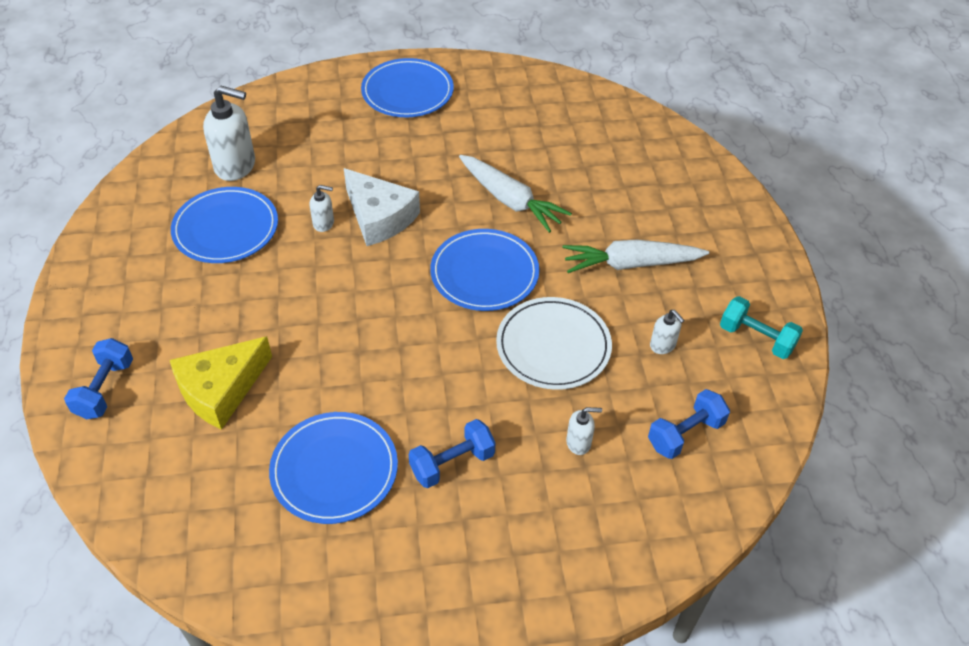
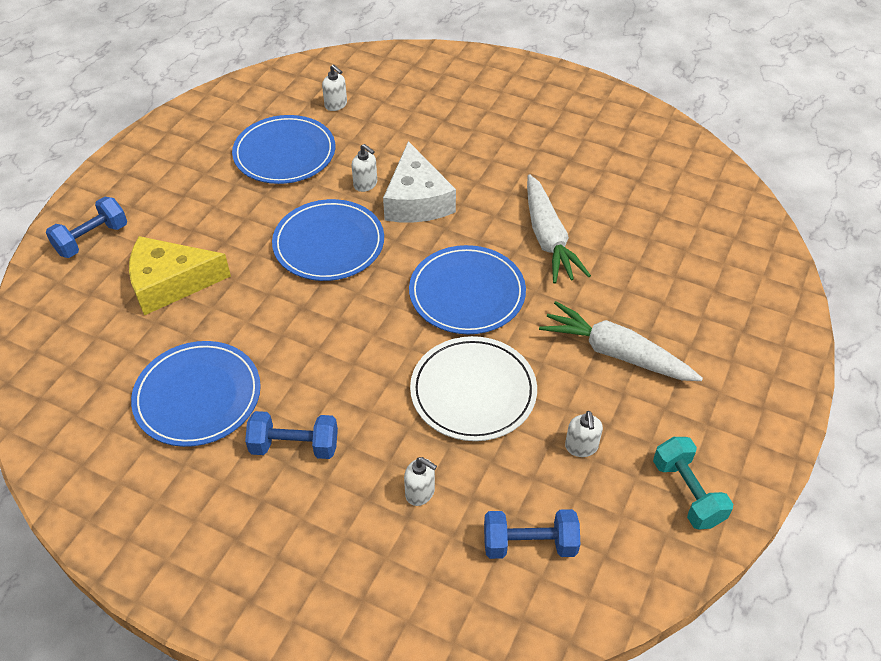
camera: 35 degrees right, 0 degrees up
white soap dispenser [203,86,255,181] -> white soap dispenser [322,64,347,111], size x0.50
blue plate [361,58,454,117] -> blue plate moved to [272,199,384,281]

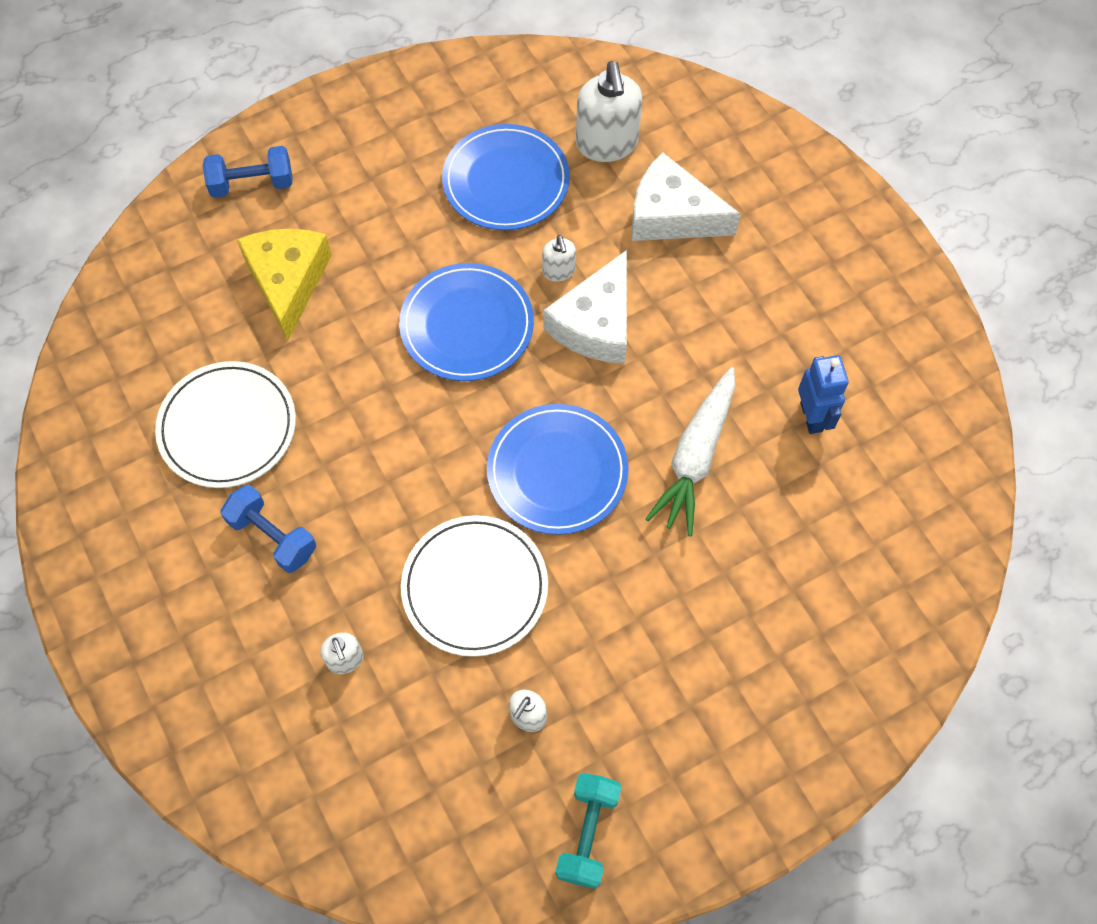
camera: 35 degrees right, 15 degrees up
yellow cheese [129,236,231,316] -> yellow cheese turned 60 degrees clockwise [237,229,332,341]
blue plate [131,341,261,447] -> white plate [155,361,296,488]
white soap dispenser [322,64,347,111] -> white soap dispenser [576,61,642,162], size x1.98
blue dumbbell [484,509,580,559] -> none
white carrot [539,301,703,381] -> none
none -> white cheese [632,152,741,241]
none -> blue robot [798,355,849,434]

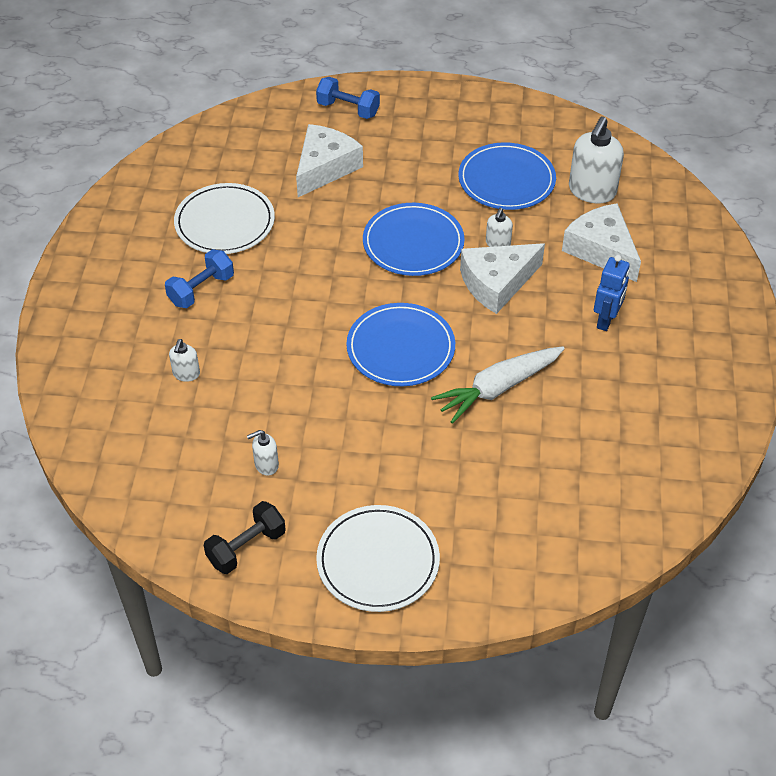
camera: 35 degrees right, 15 degrees down
blue dumbbell [221,485,316,573] -> blue dumbbell turned 60 degrees clockwise [165,249,234,308]
yellow cheese [237,229,332,341] -> white cheese [296,124,363,197]
white plate [401,515,548,657] -> white plate moved to [316,505,440,612]
turquoise dumbbell [556,773,621,889] -> black dumbbell [204,501,286,574]
blue robot [798,355,849,434] -> blue robot moved to [594,255,630,331]

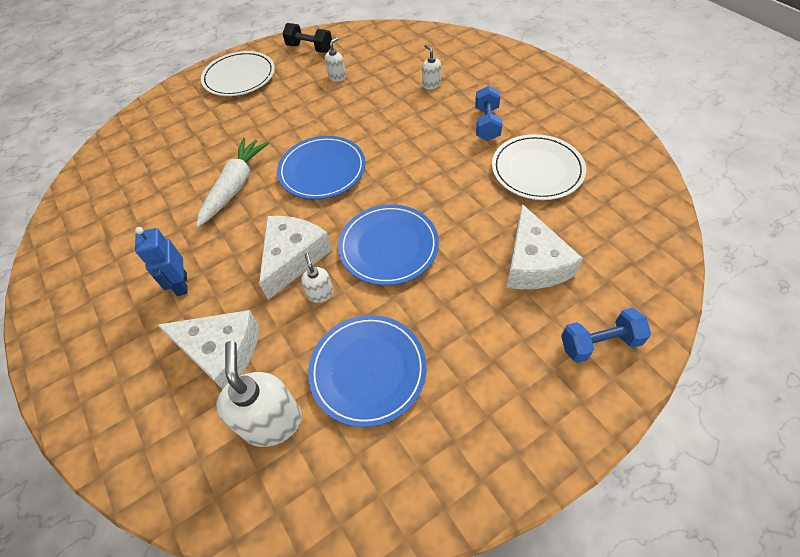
camera: 145 degrees right, 5 degrees up
black dumbbell [204,501,286,574] -> black dumbbell turned 75 degrees counterclockwise [282,23,332,53]

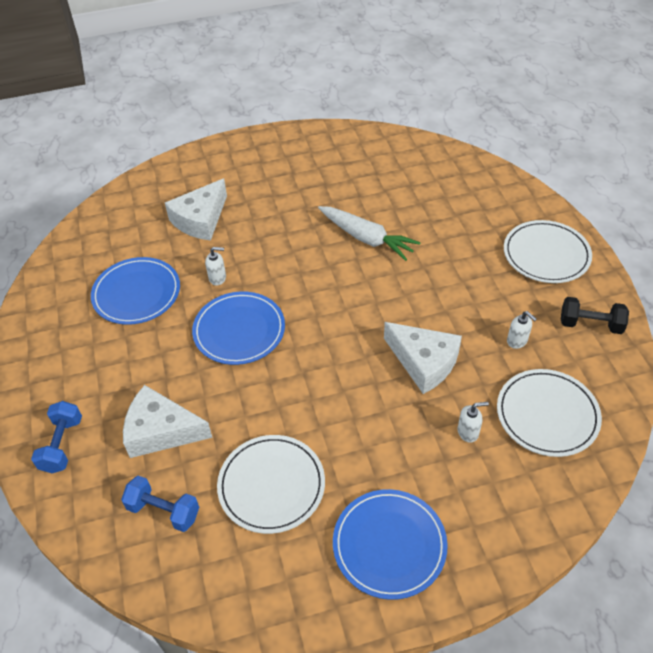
camera: 105 degrees right, 5 degrees down
blue robot [135,227,188,296] -> none
white soap dispenser [216,341,302,447] -> none
white cheese [259,216,332,300] -> white cheese moved to [384,322,462,394]
blue plate [277,136,365,199] -> blue plate moved to [333,489,448,600]
black dumbbell [282,23,332,53] -> black dumbbell turned 60 degrees clockwise [561,297,629,334]
blue dumbbell [475,86,502,141] -> blue dumbbell moved to [121,476,199,532]
none -> white plate [497,369,602,457]

